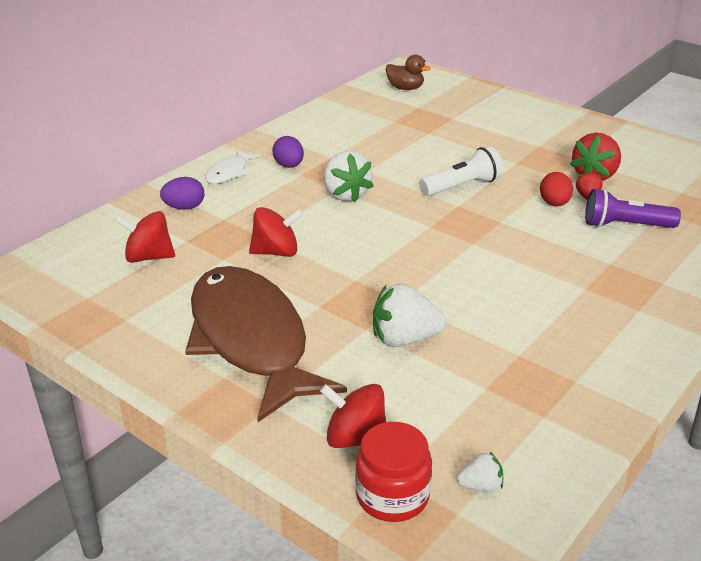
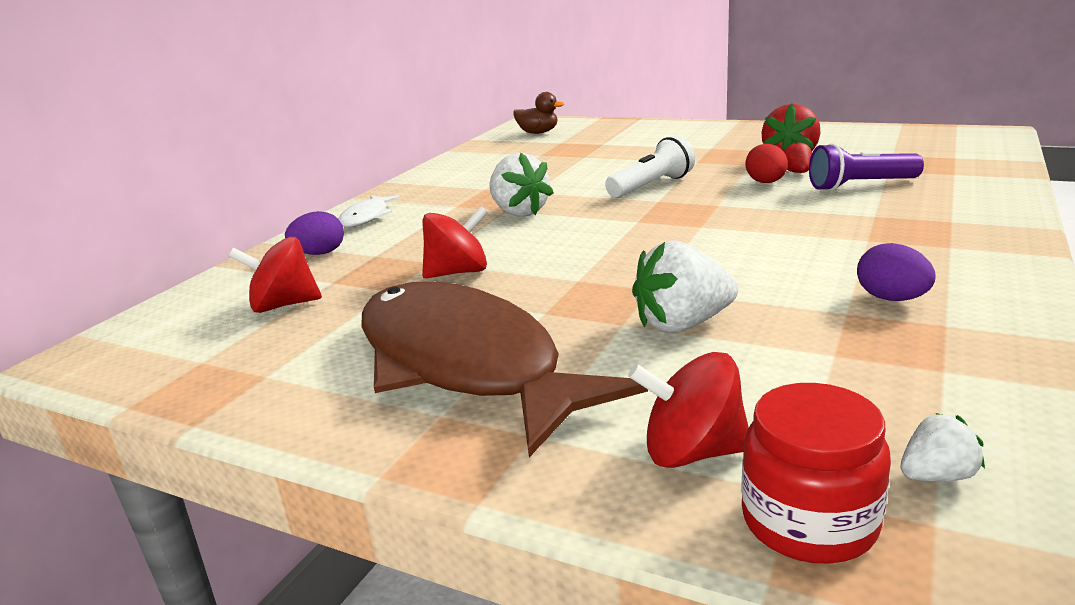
camera: 10 degrees left, 10 degrees down
purple egg [272,136,304,168] -> purple egg moved to [857,243,935,301]

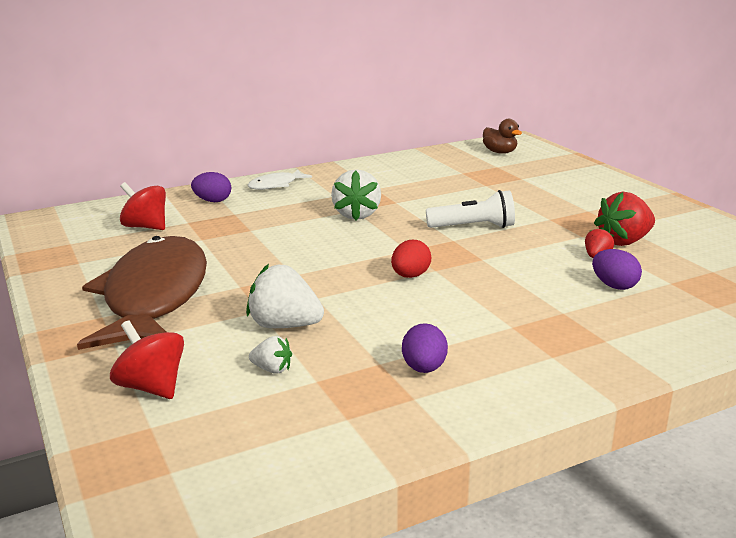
camera: 35 degrees right, 0 degrees up
red spinning top [422,206,488,279] -> none
red jar [741,383,891,564] -> none
red egg [745,144,788,183] -> red egg moved to [391,240,431,278]
purple flashlight [809,143,924,191] -> purple egg [592,249,642,290]
white strawberry [901,413,985,482] -> white strawberry moved to [249,336,292,374]

